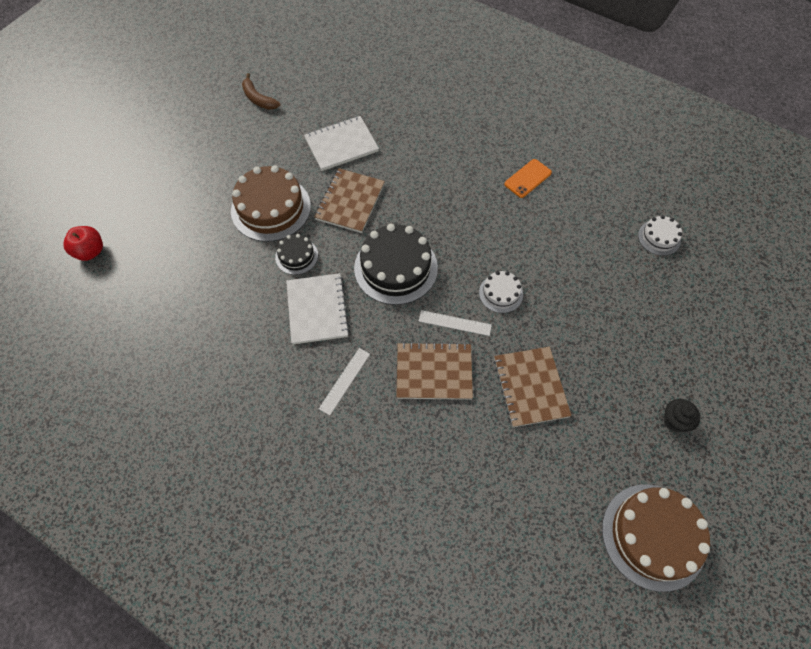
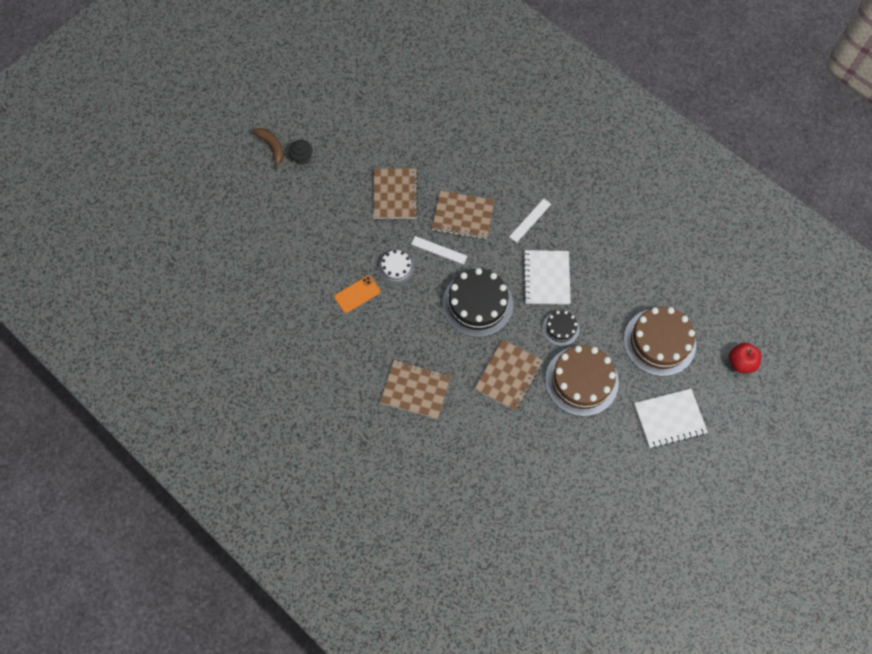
camera: 170 degrees left, 5 degrees up
brown banana [242,73,281,110] -> brown banana moved to [253,128,284,169]
white notebook [304,116,379,171] -> white notebook moved to [634,389,708,448]
orange phone [504,159,552,198] -> orange phone moved to [334,276,380,313]
brown cake [602,484,710,592] -> brown cake moved to [624,307,696,376]
white cake [638,215,682,256] -> none
none -> brown notebook [380,360,451,419]

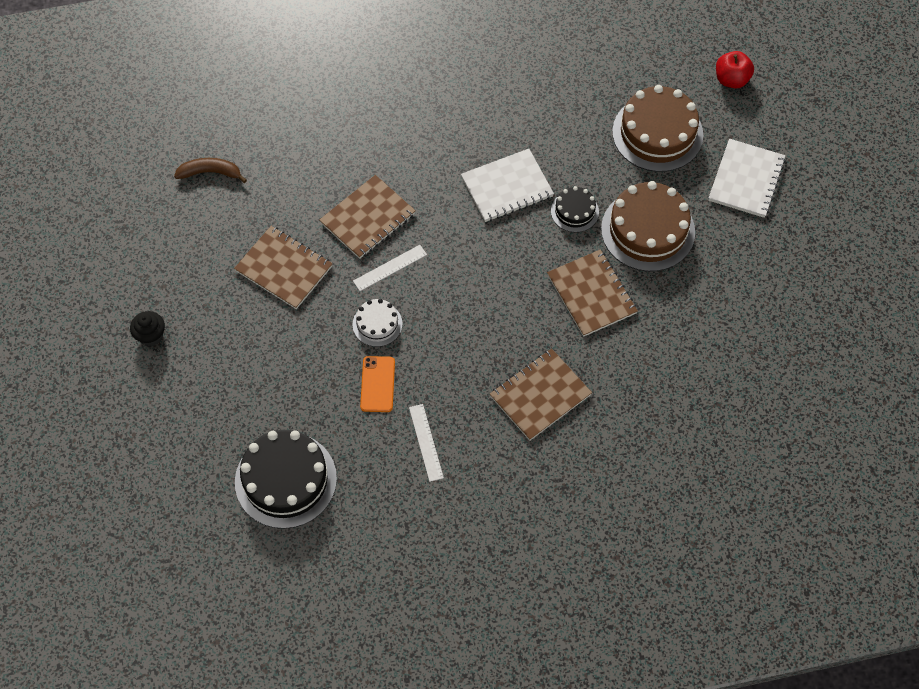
camera: 55 degrees left, 5 degrees down
brown banana [253,128,284,169] -> brown banana moved to [174,158,247,183]
black cake [442,268,513,337] -> black cake moved to [235,430,337,529]
white ruler [509,199,551,243] -> white ruler moved to [409,404,444,482]
white notebook [523,250,571,305] -> white notebook turned 60 degrees counterclockwise [461,149,554,222]

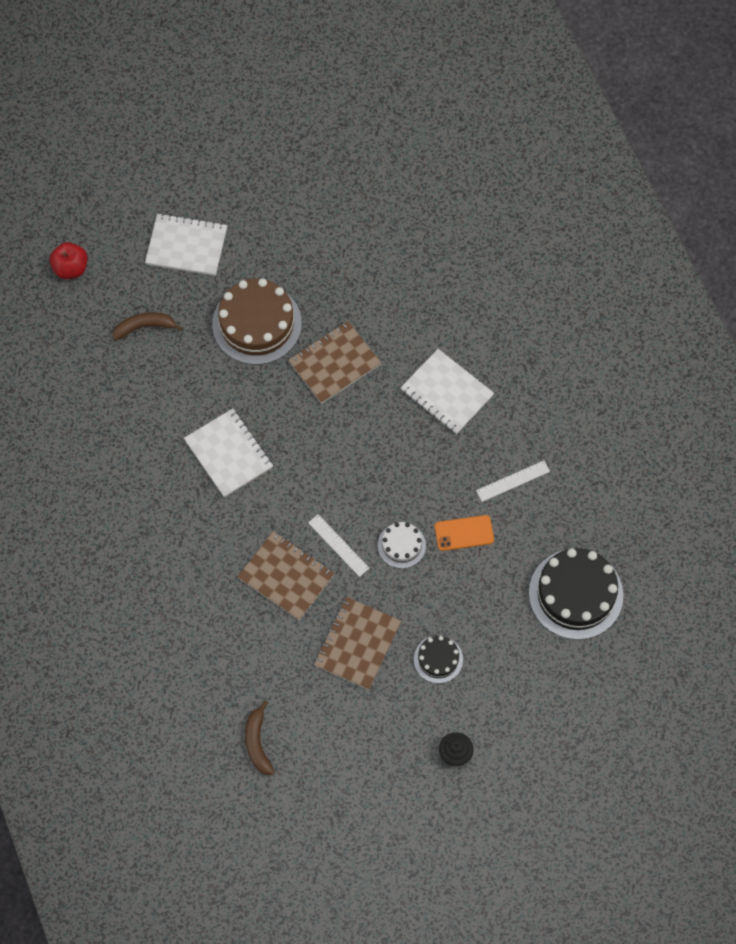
camera: 100 degrees left, 5 degrees up
brown notebook [490,348,592,441] -> white notebook [401,349,494,434]
black cake [551,186,599,232] -> black cake moved to [414,635,463,683]
brown cake [612,85,703,172] -> brown banana [113,312,183,341]

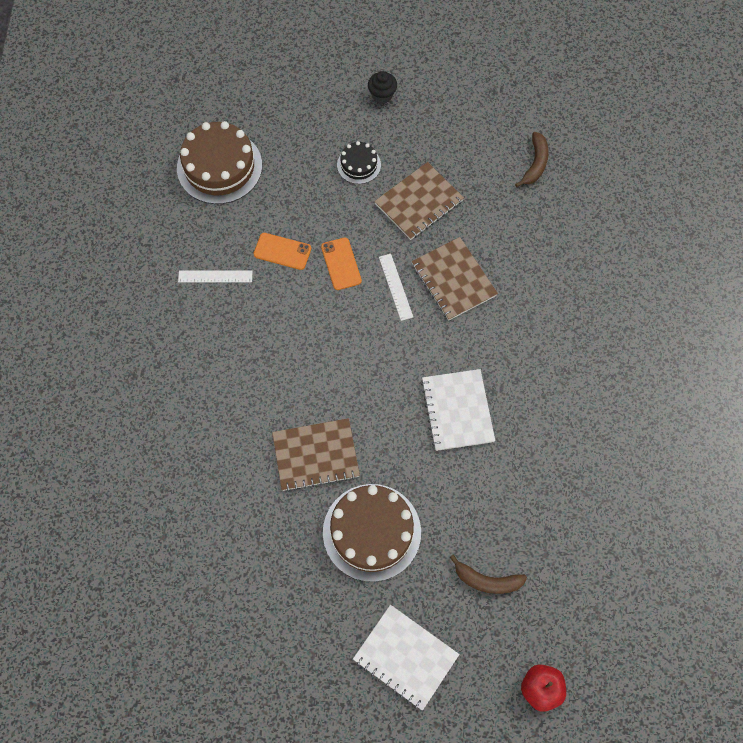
camera: 155 degrees left, 0 degrees up
white cake [378,522,426,568] -> orange phone [321,238,362,290]
white notebook [401,349,494,434] -> none
black cake [529,548,623,640] -> brown cake [177,121,262,204]

